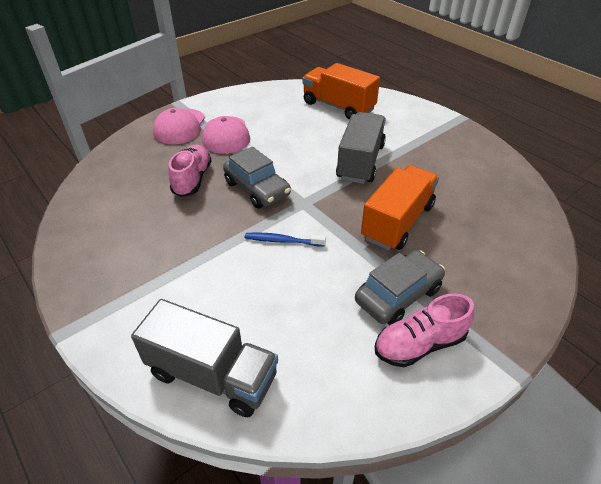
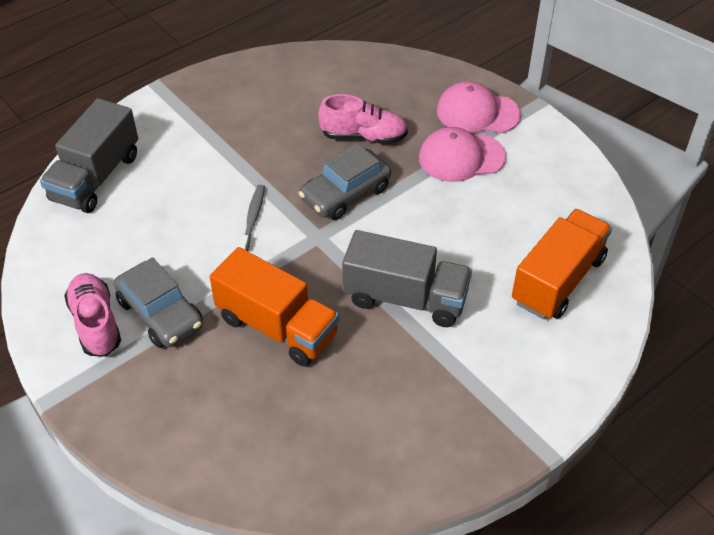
camera: 90 degrees right, 5 degrees up
blue toothbrush [245,232,326,247] -> grey toothbrush [238,185,265,251]

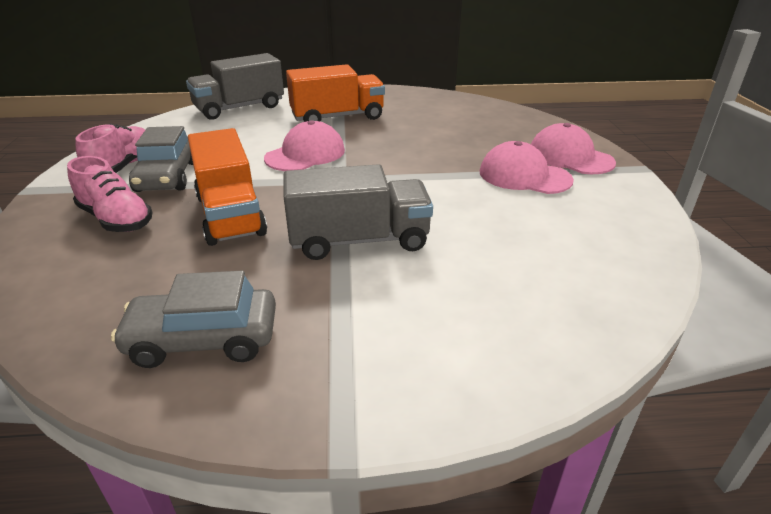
camera: 35 degrees right, 15 degrees down
grey toothbrush [238,185,265,251] -> pink cap [264,120,345,171]
grey car [299,143,391,220] -> grey car moved to [111,271,276,368]
pink shoe [318,94,408,144] -> pink shoe moved to [67,156,153,232]
grey truck [342,230,472,327] -> grey truck turned 60 degrees counterclockwise [284,164,433,260]
orange truck [512,209,612,319] -> orange truck moved to [286,64,385,122]

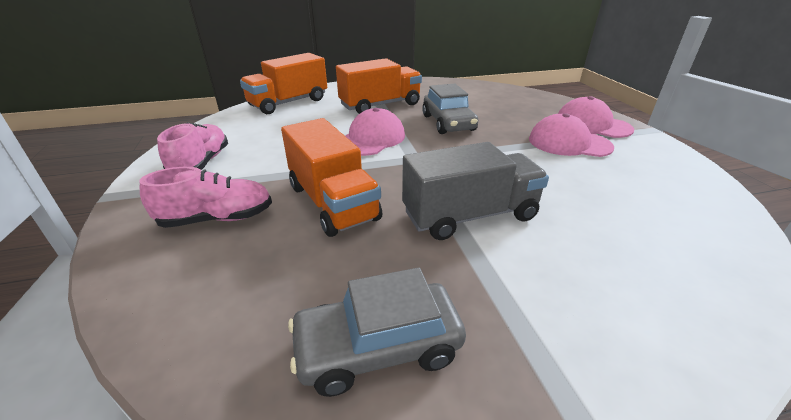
camera: 10 degrees left, 0 degrees up
pink shoe [67,156,153,232] -> pink shoe turned 45 degrees counterclockwise [140,167,272,228]
grey car [129,126,193,192] -> grey car moved to [422,84,478,134]
grey truck [186,53,284,120] -> orange truck [240,53,327,114]

